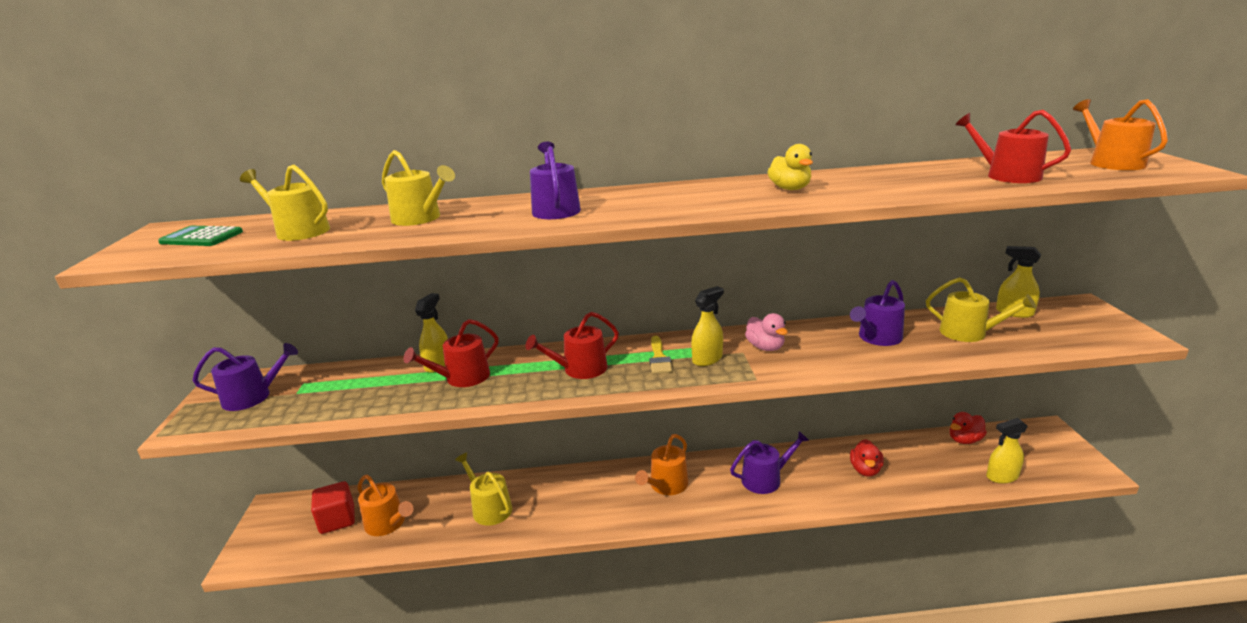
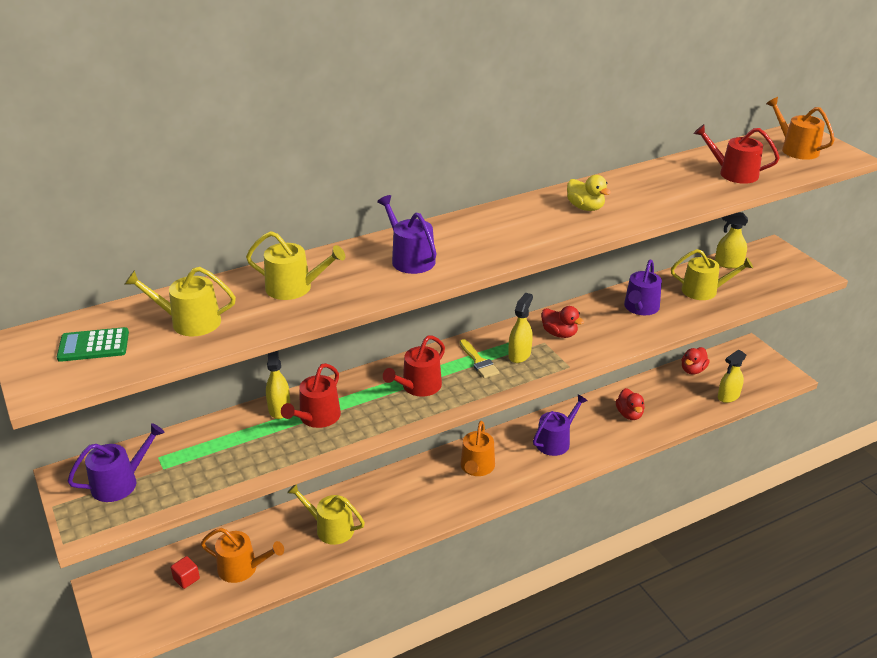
camera: 25 degrees left, 10 degrees up
red cube [311,481,355,534] -> red cube [171,556,200,589], size x0.59
pink duck [745,313,788,351] -> red duck [541,306,584,338]

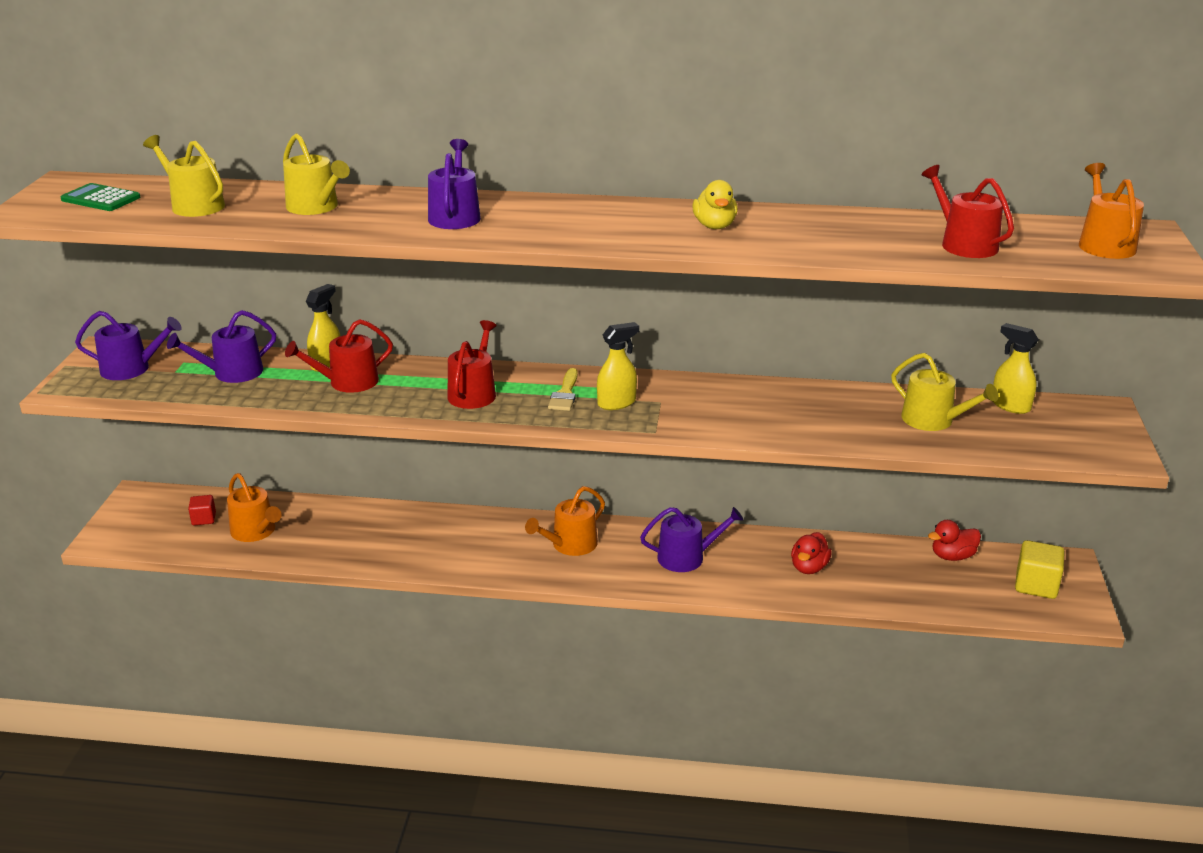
camera: 35 degrees right, 5 degrees down
yellow watering can [287,484,365,545] -> none
red watering can [383,336,445,397] -> red watering can turned 120 degrees clockwise [448,320,497,409]
red duck [541,306,584,338] -> none
purple watering can [624,260,662,315] -> purple watering can moved to [167,310,276,383]
yellow spray bottle [718,350,746,403] -> none
none -> yellow cube [1015,540,1065,599]

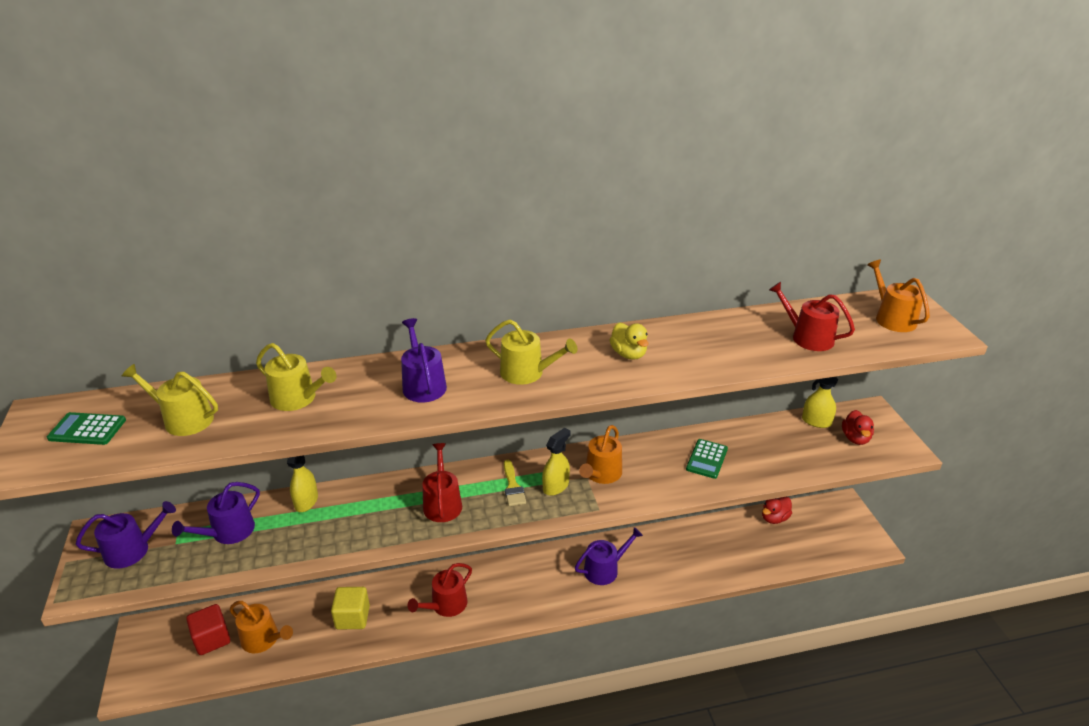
camera: 20 degrees left, 5 degrees up
red cube [188,495,216,525] -> red cube [186,604,230,655], size x1.68
red watering can [285,319,393,393] -> red watering can moved to [407,563,472,617]
orange watering can [525,486,605,556] -> orange watering can moved to [579,425,622,484]
red duck [791,532,832,574] -> red duck moved to [842,410,874,445]
yellow watering can [891,353,998,431] -> yellow watering can moved to [485,320,578,385]
yellow cube [1015,540,1065,599] -> yellow cube moved to [331,587,370,630]
none -> green calculator [686,439,728,479]

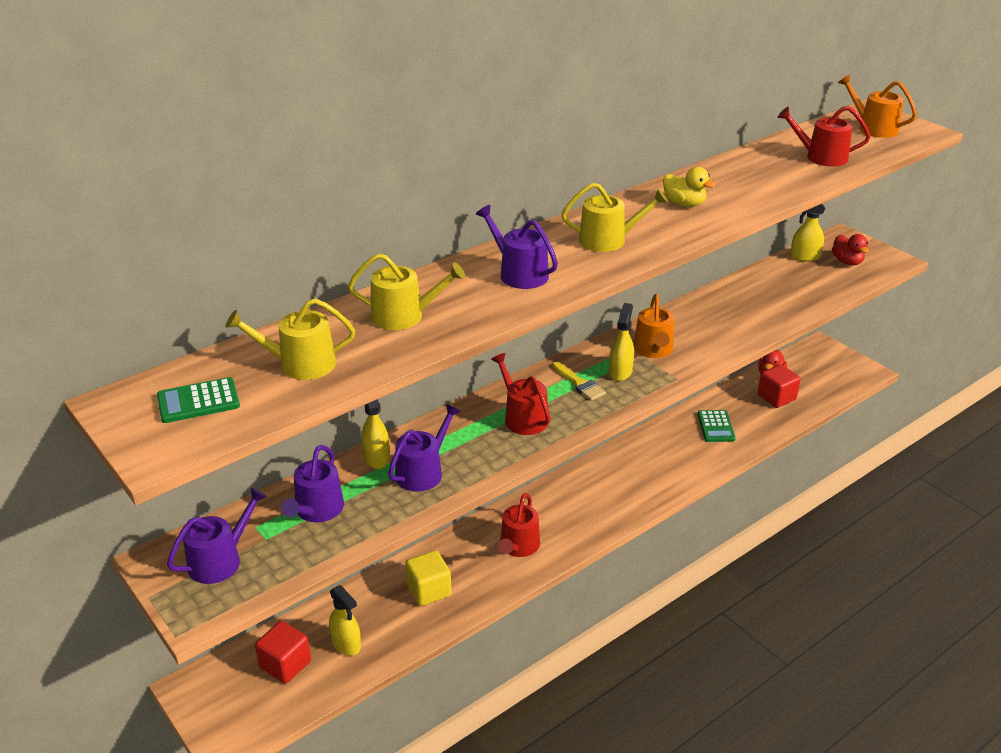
camera: 25 degrees left, 0 degrees up
orange watering can [230,601,293,653] -> yellow spray bottle [329,585,361,656]
purple watering can [575,527,643,585] -> purple watering can moved to [388,404,461,492]
green calculator [686,439,728,479] -> green calculator moved to [697,410,736,442]
none -> red cube [758,364,801,408]

